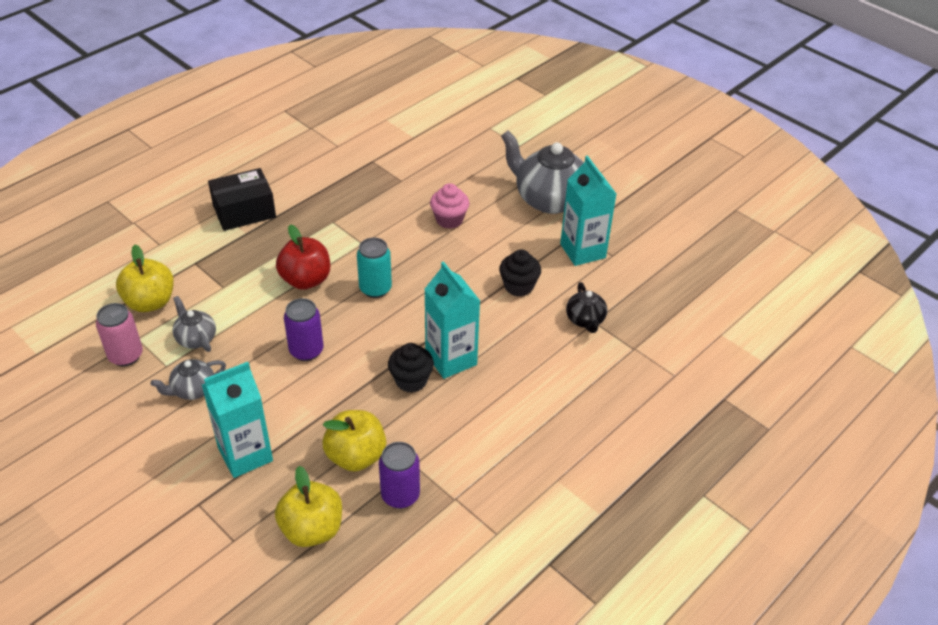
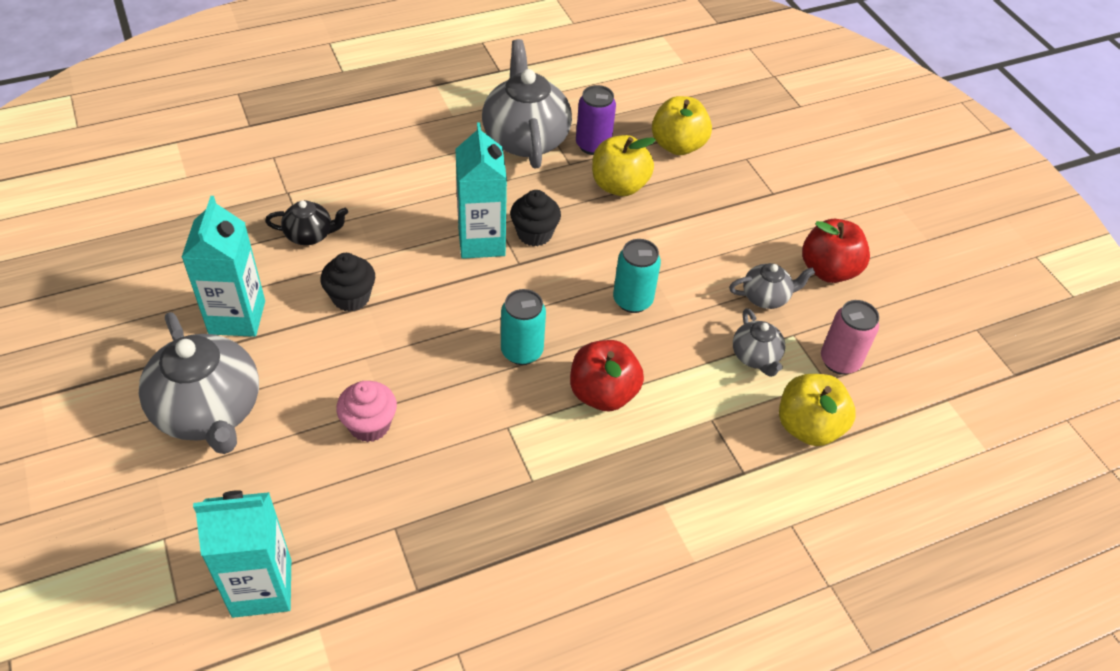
camera: 160 degrees left, 5 degrees up
turquoise carton [202,362,273,478] -> turquoise carton moved to [193,490,291,618]
black box [208,168,276,231] -> none
purple can [284,298,323,361] -> turquoise can [613,239,661,313]
black teapot [566,282,607,333] -> black teapot turned 75 degrees clockwise [265,200,348,245]
none -> grey teapot [482,39,572,169]
none -> red apple [802,219,870,283]

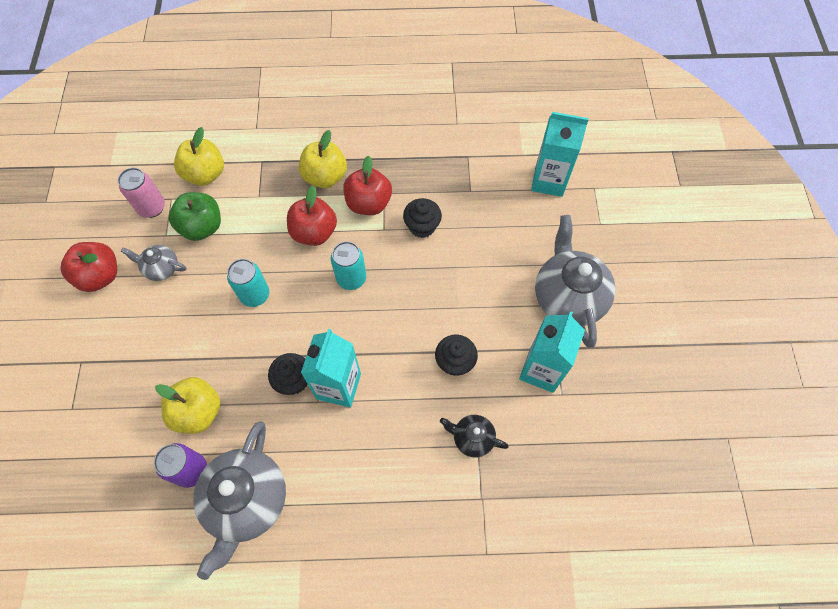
camera: 155 degrees left, 15 degrees up
pink cupcake [336,381,397,442] -> none
yellow apple [652,96,712,155] -> yellow apple moved to [299,130,347,188]
grey teapot [733,308,785,377] -> green apple [169,192,221,241]
none -> red apple [343,155,392,215]
none -> black cupcake [403,198,442,238]

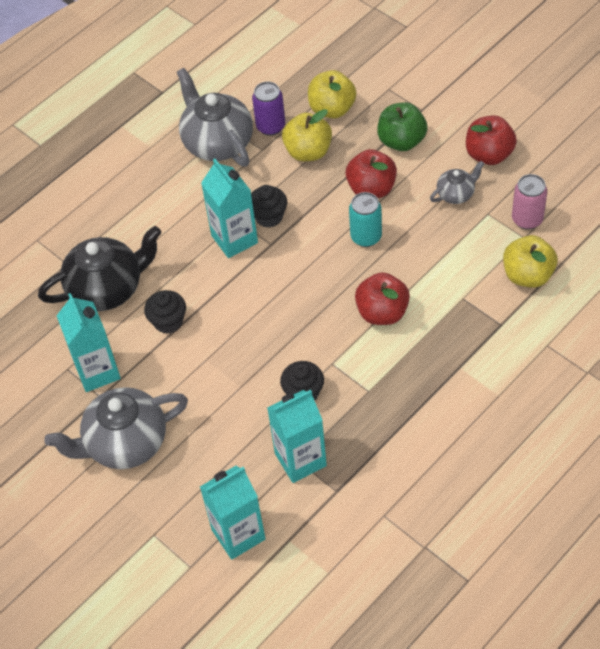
camera: 140 degrees right, 10 degrees down
green apple [169,192,221,241] -> green apple moved to [377,102,428,151]
yellow apple [299,130,347,188] -> yellow apple moved to [308,70,357,118]
turquoise can [331,241,366,290] -> none
red apple [343,155,392,215] -> red apple moved to [345,149,397,198]
black teapot [440,415,509,457] -> black teapot [38,226,161,311], size x2.01
grey teapot [535,215,616,348] -> grey teapot turned 120 degrees clockwise [45,387,188,469]
none -> turquoise carton [267,390,327,483]

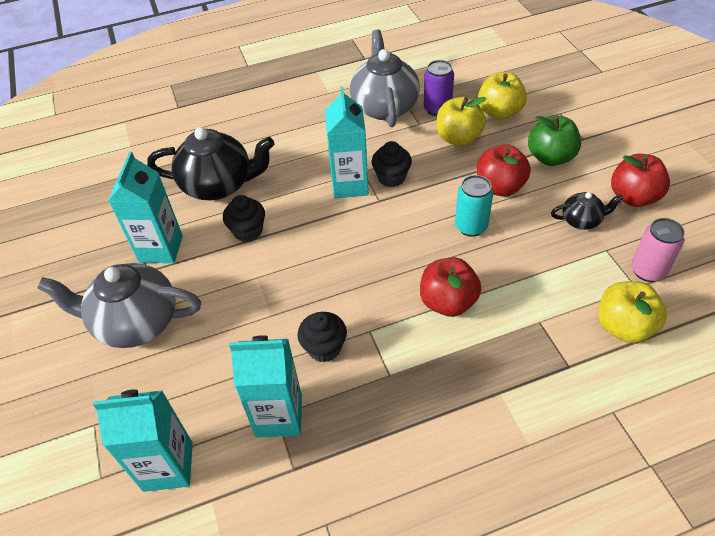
camera: 25 degrees right, 5 degrees down
grey teapot [430,161,484,204] -> black teapot [551,192,624,230]

